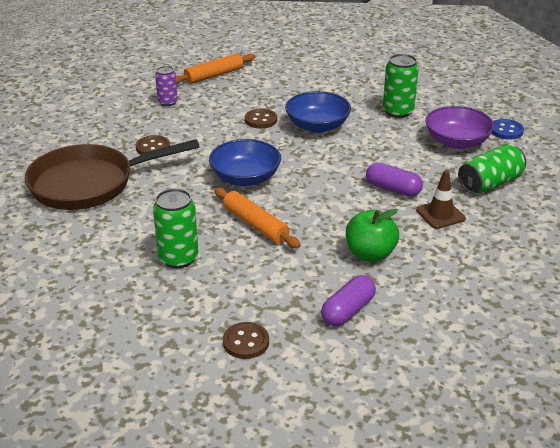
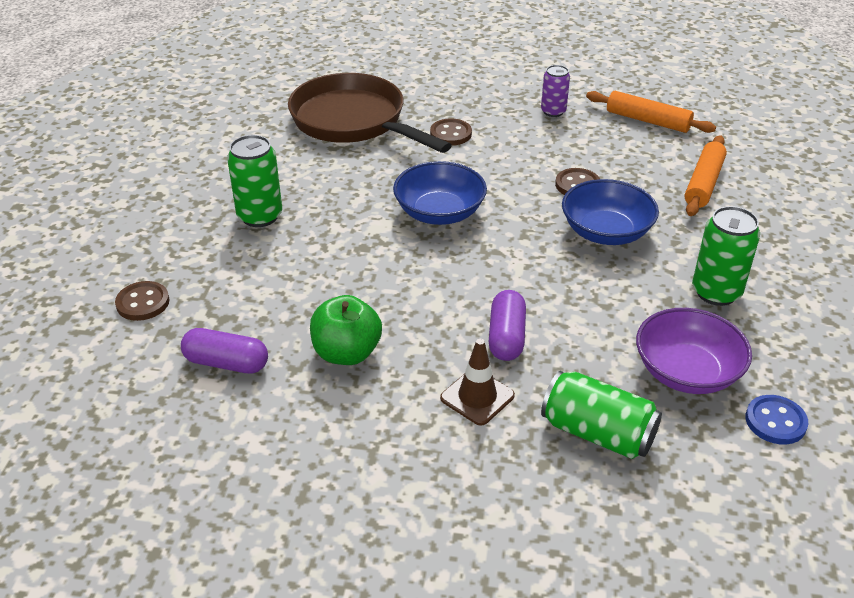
camera: 65 degrees right, 5 degrees up
orange rolling pin [214,187,301,248] -> orange rolling pin moved to [684,135,727,216]

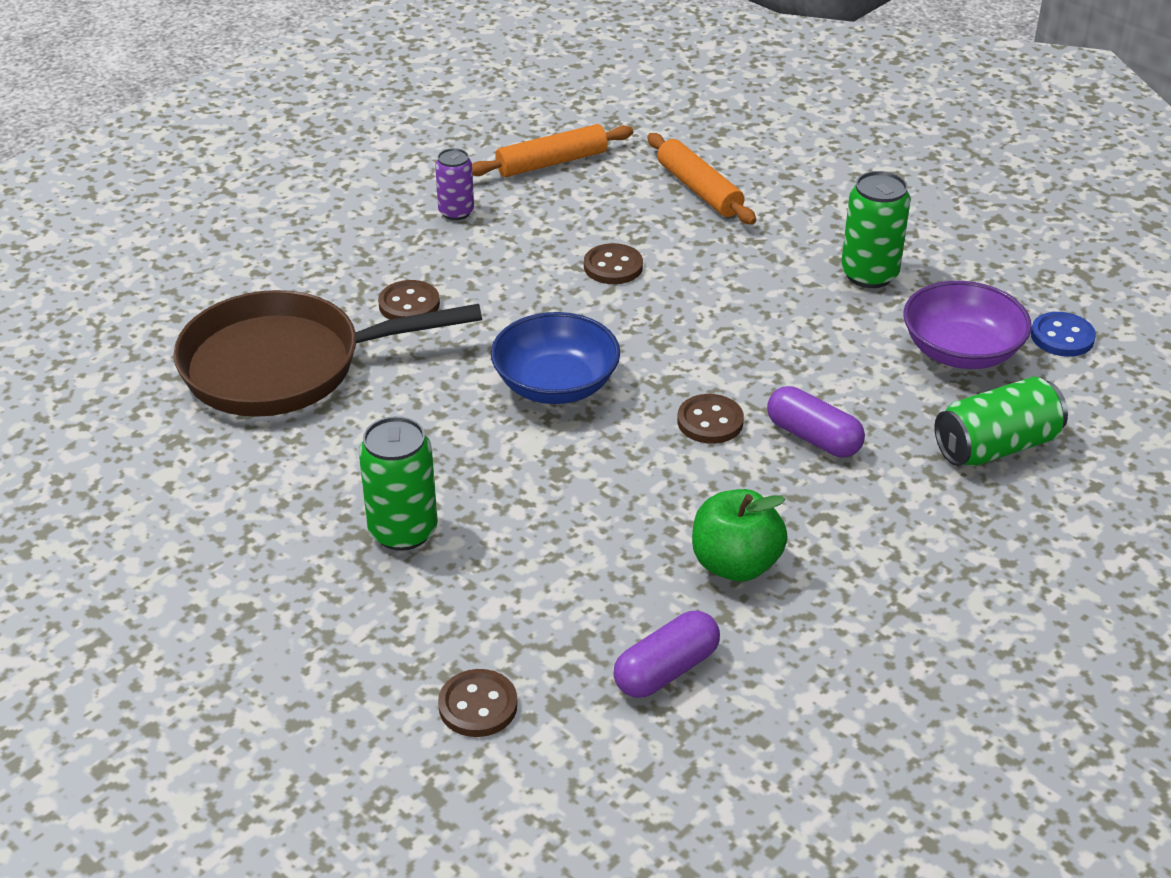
camera: 55 degrees left, 0 degrees up
brown traffic cone [440,339,515,426] -> none
blue bowl [562,179,659,245] -> none
none -> brown button [677,394,744,444]

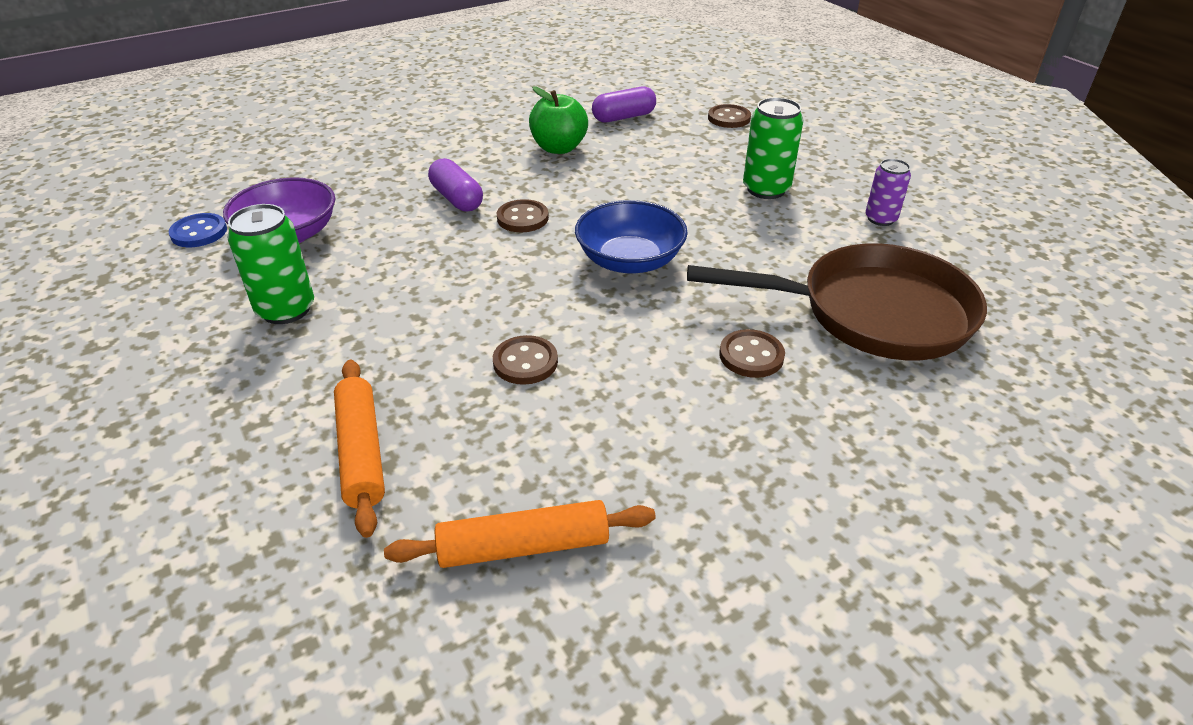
camera: 165 degrees left, 0 degrees up
purple can [435,148,474,220] -> purple can moved to [865,159,911,226]
green can [935,377,1068,466] -> none

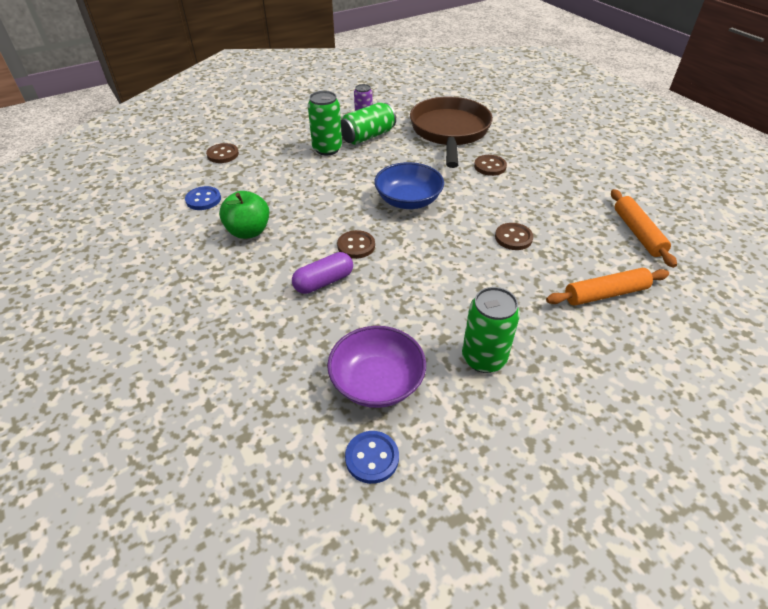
camera: 90 degrees left, 5 degrees up
purple capsule [592,86,656,123] -> blue button [185,186,221,210]
none -> green can [341,102,396,145]

